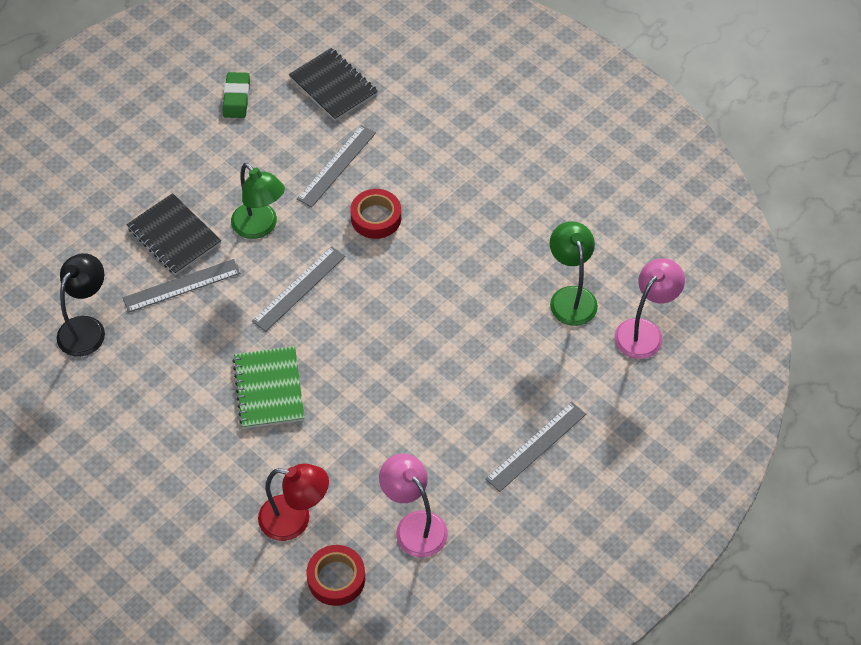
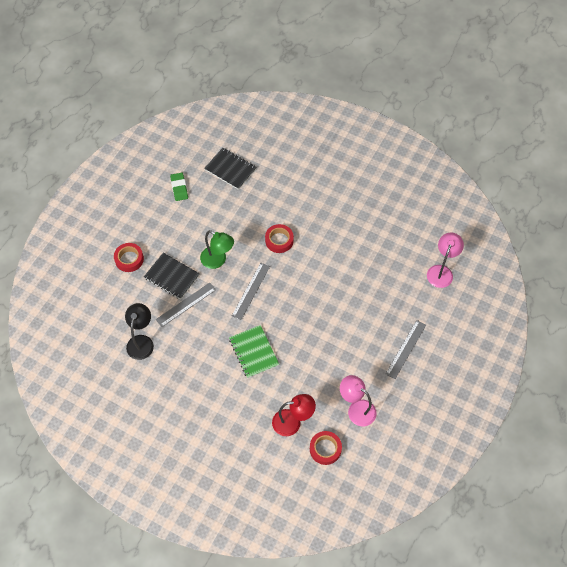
camera: 15 degrees left, 5 degrees up
grey ruler [297,125,376,207] -> none
green lamp [550,221,598,326] -> none
none -> red tape [114,243,144,272]

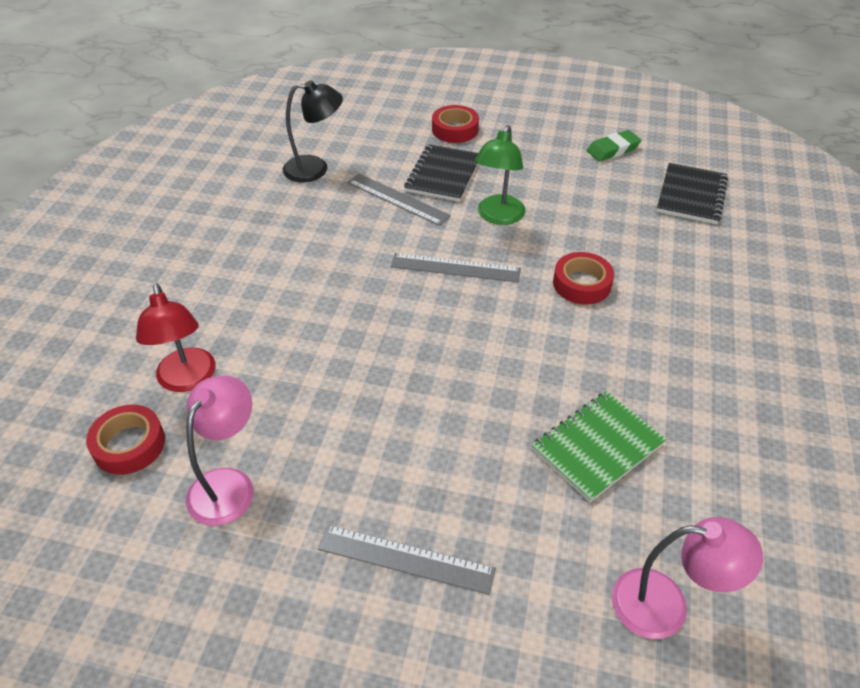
camera: 75 degrees right, 15 degrees down
green notebook [229,325,279,378] -> green notebook moved to [532,391,667,502]

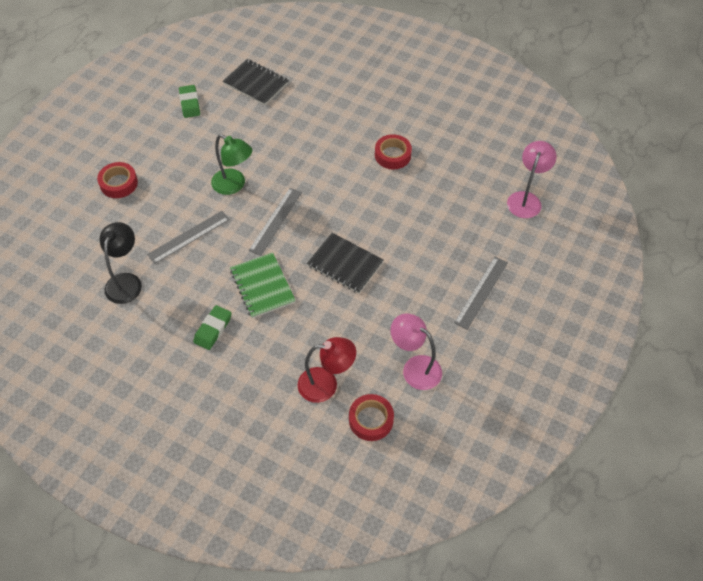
camera: 75 degrees left, 10 degrees up
black notebook [404,144,478,202] -> black notebook moved to [307,233,384,293]
green notebook [532,391,667,502] -> green notebook moved to [230,252,296,318]
red tape [553,252,614,304] -> red tape moved to [375,134,412,169]
none -> green eraser [193,305,232,350]

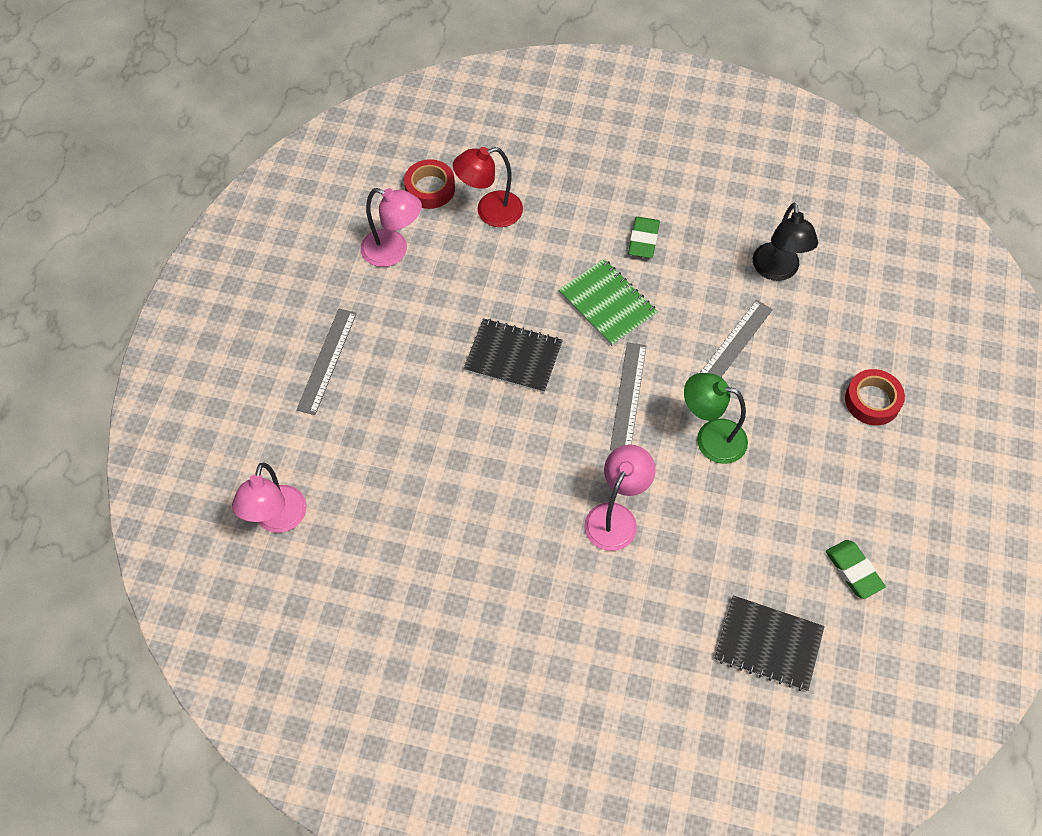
camera: 165 degrees right, 5 degrees up
red tape [375,134,412,169] -> none
none -> pink lamp [584,444,656,551]

